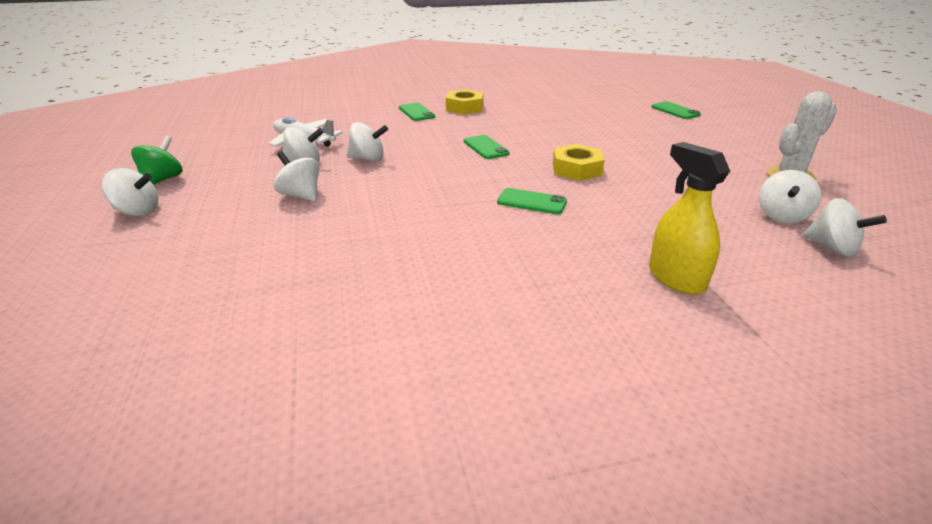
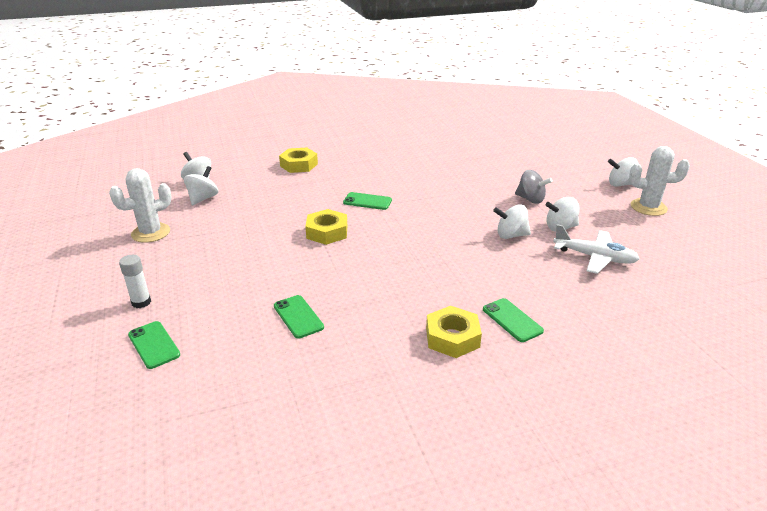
camera: 175 degrees right, 0 degrees up
green spinning top [131,136,183,185] -> white cactus [629,146,690,216]
white spinning top [274,151,319,202] -> grey spinning top [515,170,553,204]
green phone [464,135,510,159] -> green phone moved to [274,295,324,338]
yellow spray bottle [649,142,730,295] -> yellow nut [279,148,318,173]
none -> white glue stick [119,255,151,308]

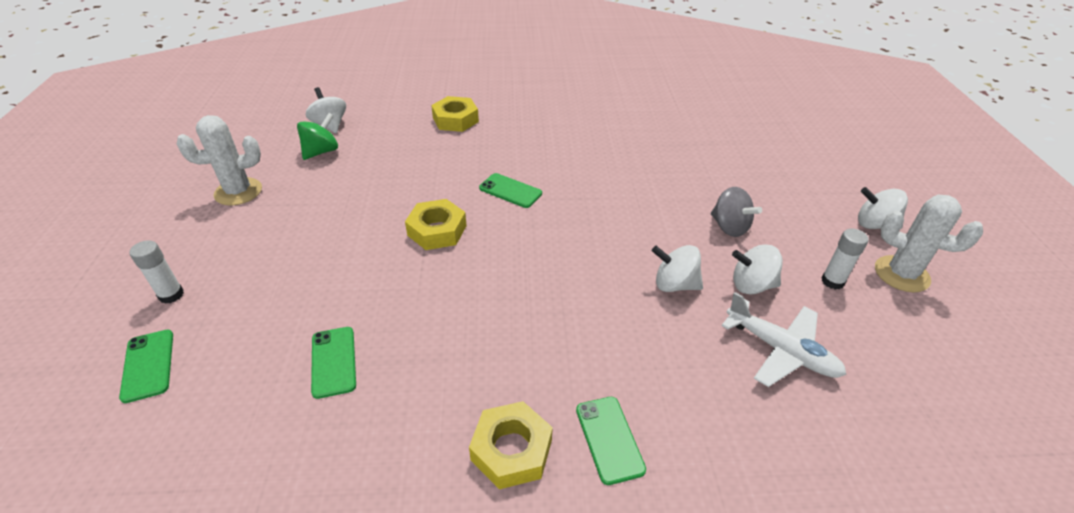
camera: 15 degrees right, 10 degrees up
white spinning top [184,166,218,205] -> green spinning top [297,113,338,160]
none -> white glue stick [821,228,869,290]

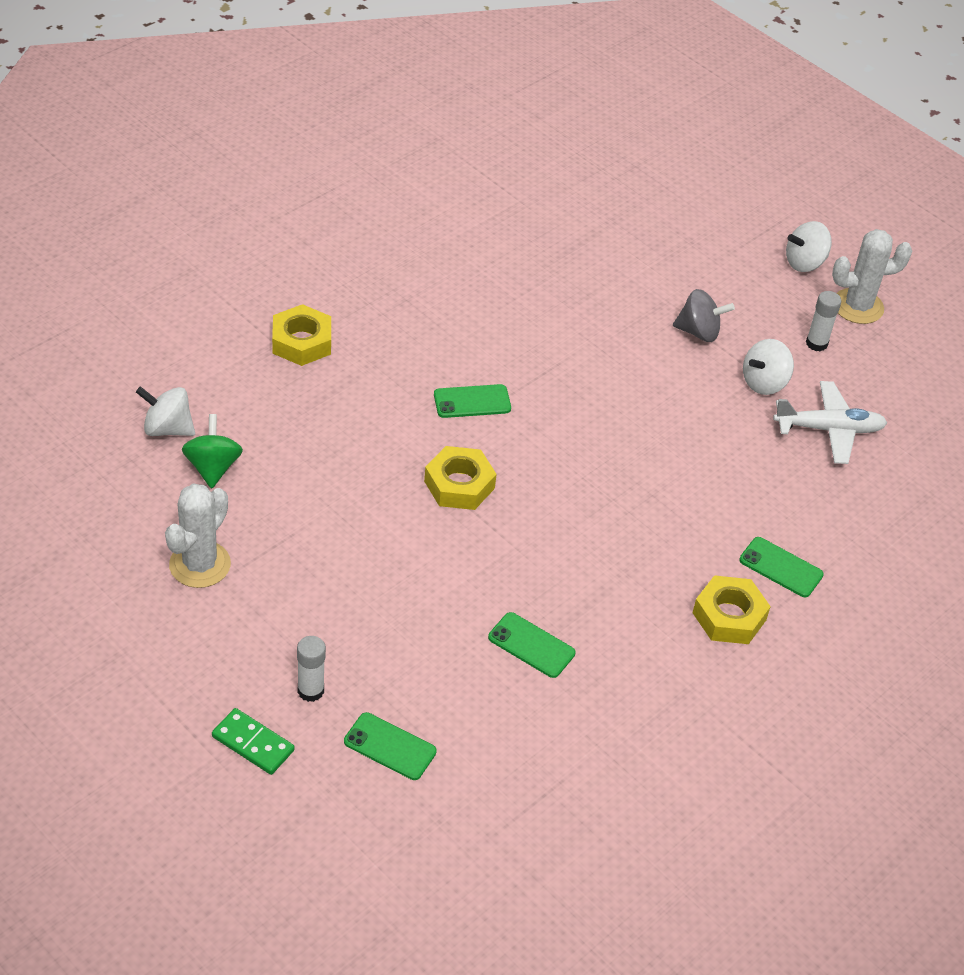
camera: 45 degrees left, 5 degrees up
white spinning top [652,245,703,292] -> none
none -> green domino [212,708,294,775]

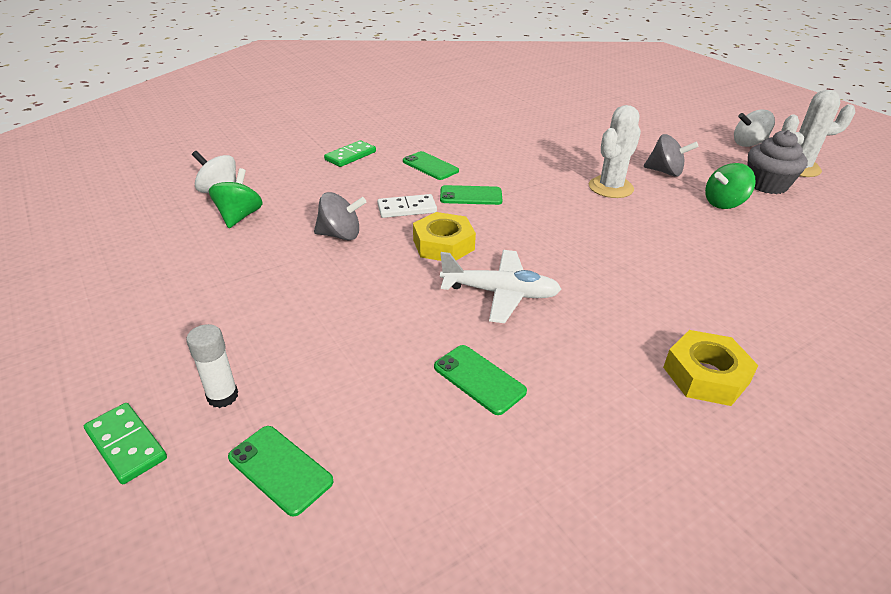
camera: 15 degrees right, 10 degrees down
white cactus [165,483,231,588] -> white cactus moved to [589,105,641,198]
yellow nut [272,304,331,366] -> green domino [324,140,376,167]
green phone [739,537,824,597] -> green phone moved to [403,151,459,180]
white spinning top [743,339,794,395] -> green spinning top [705,163,756,209]
white plane [773,381,887,464] -> white plane moved to [440,250,562,323]
white glue stick [806,291,841,351] -> grey cupcake [748,130,808,194]
none -> grey spinning top [314,192,366,240]
none -> white domino [377,194,437,218]

